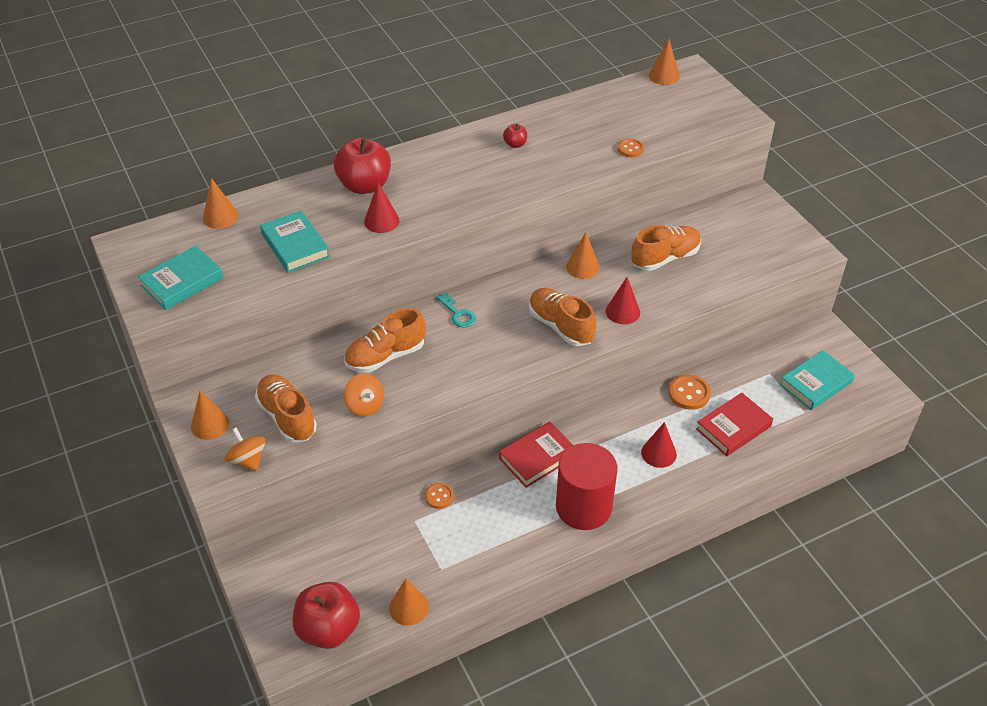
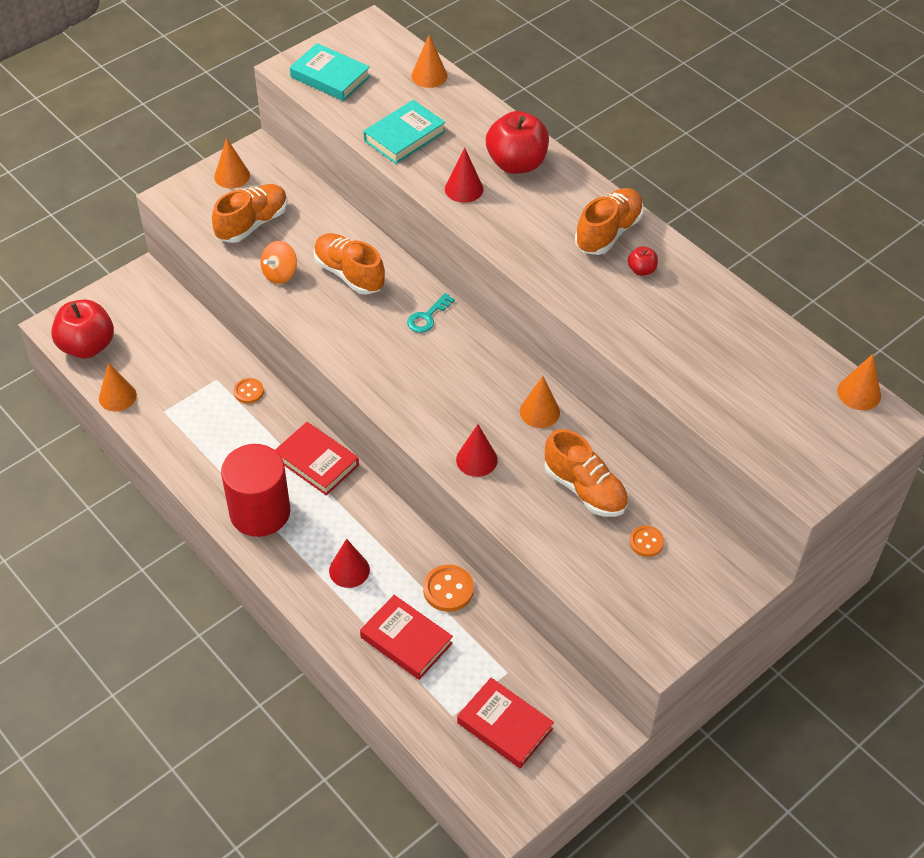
camera: 75 degrees right, 5 degrees up
orange spinning top [225,428,266,471] -> none
orange shoe [529,288,597,346] -> orange shoe moved to [575,188,644,255]
orange button [618,138,644,157] -> orange button moved to [629,526,664,557]
turquoise book [780,350,855,410] -> red book [457,678,554,768]

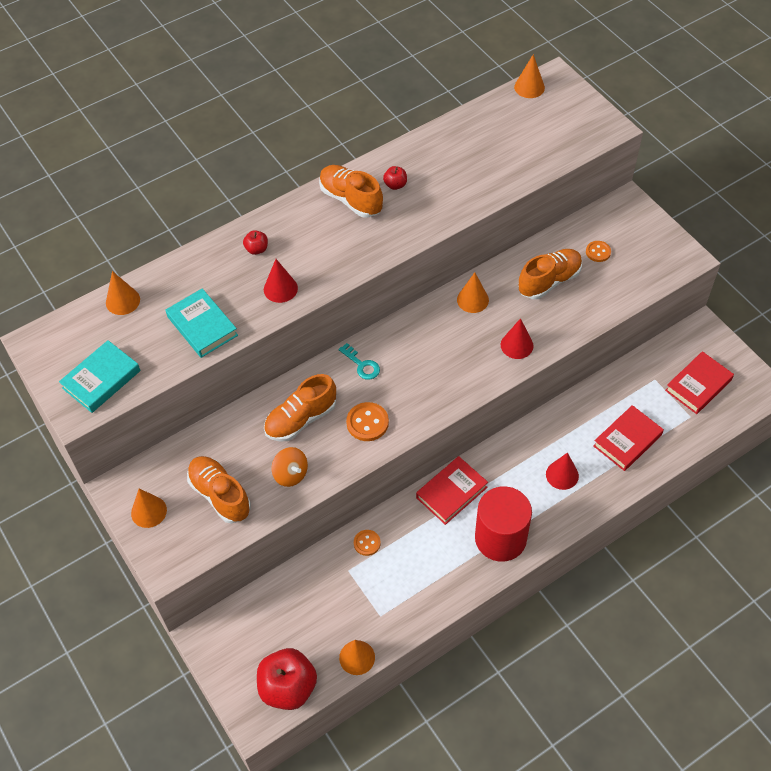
camera: 80 degrees left, 5 degrees up
orange button [423,565,474,612] -> orange button moved to [346,402,389,441]
red apple [486,111,549,174] -> red apple [243,230,268,255], size x0.45

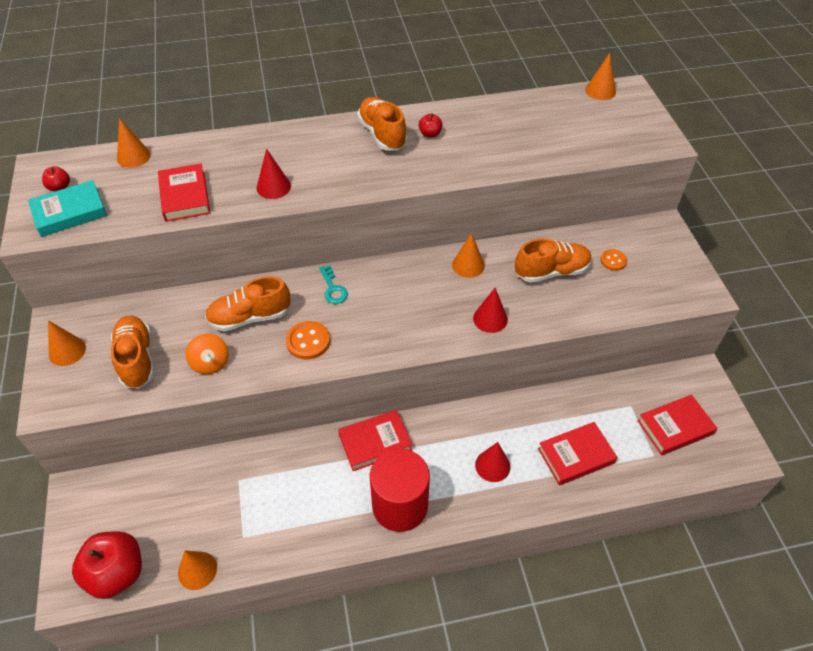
camera: 20 degrees right, 5 degrees down
turquoise book [166,288,238,358] -> red book [158,163,210,222]
red apple [243,230,268,255] -> red apple moved to [42,166,70,191]
orange button [354,530,381,556] -> none

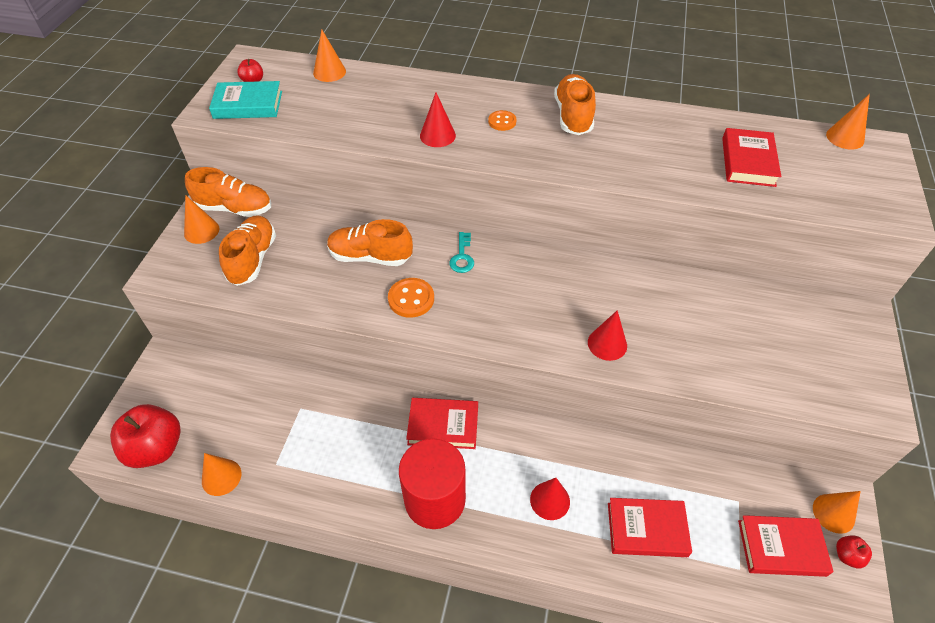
camera: 25 degrees right, 0 degrees up
red book [158,163,210,222] -> red book moved to [722,128,781,187]
orange spinning top [186,334,229,374] -> none
red apple [419,114,443,138] -> red apple moved to [836,535,872,568]
orange cone [452,233,485,278] -> orange cone moved to [813,491,861,534]
orange shoe [515,239,592,283] -> orange shoe moved to [185,167,271,217]
orange button [600,249,627,271] -> orange button moved to [488,110,517,131]

